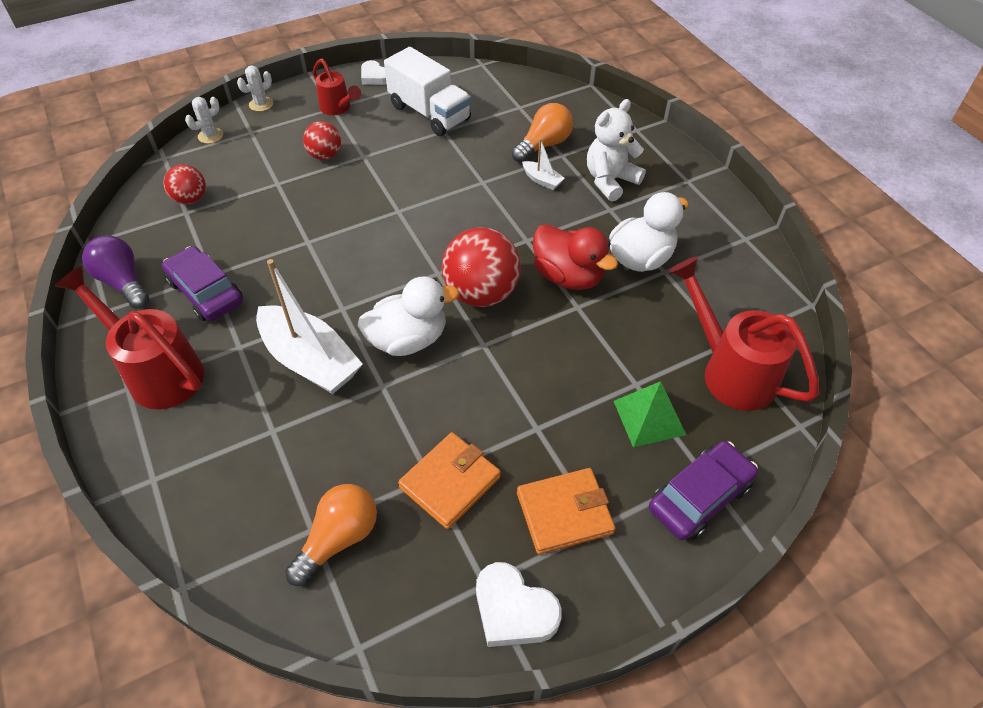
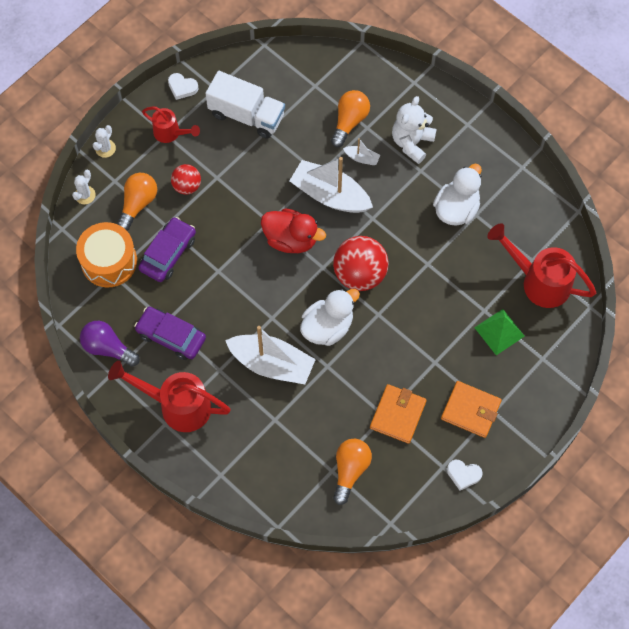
camera: 20 degrees left, 15 degrees up
red ball [164,164,206,205] -> orange drum [76,222,137,287]
white heart [476,562,562,647] -> white heart [447,460,482,491], size x0.67
orange wallet [517,468,616,554] -> orange wallet turned 60 degrees clockwise [441,381,502,438]
red duck [533,224,618,290] -> red duck moved to [261,208,326,253]
purple car [649,441,758,540] -> purple car moved to [138,217,196,282]
none -> orange light bulb [117,173,157,231]
none -> white boat [289,157,373,213]

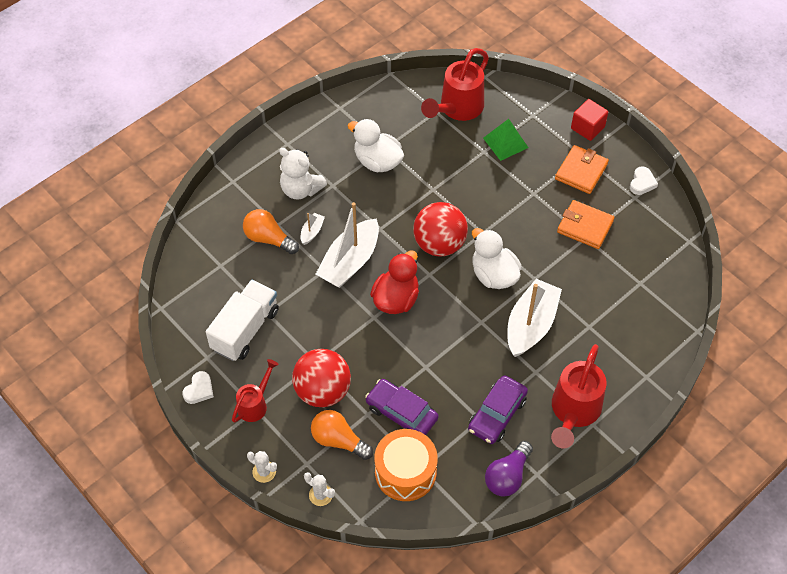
camera: 85 degrees left, 10 degrees down
red ball [171,164,201,195] -> red ball [292,349,351,407], size x1.78
orange light bulb [333,438,372,505] -> none
none -> red cube [571,99,608,141]

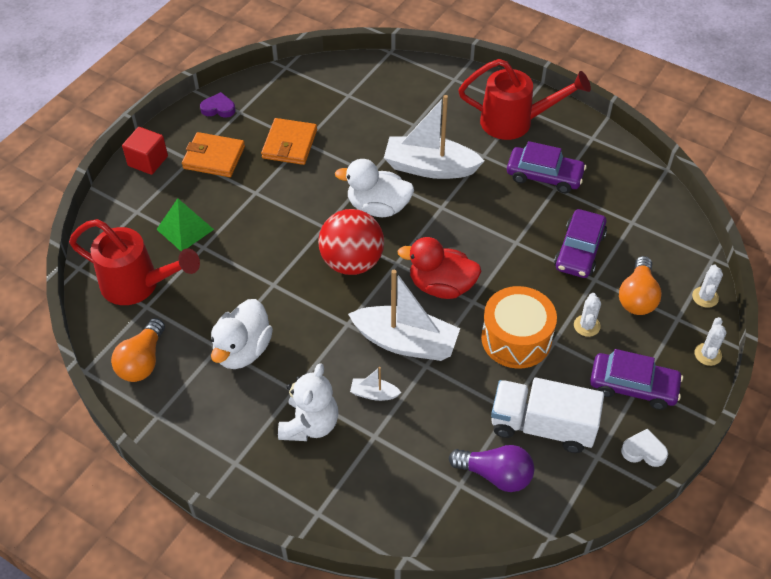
camera: 105 degrees left, 5 degrees down
red watering can [232,359,279,423] -> purple car [590,349,683,410]
orange light bulb [243,209,299,254] -> orange light bulb moved to [111,318,165,382]
red ball [292,349,351,407] -> white cactus [574,293,601,337]
orange drum [374,429,438,501] -> orange drum moved to [481,286,557,369]
white duck [472,228,522,289] -> white duck turned 60 degrees clockwise [335,159,414,217]
purple light bulb [485,441,533,497] -> purple light bulb moved to [449,445,534,492]
white heart [630,166,658,195] -> purple heart [200,92,236,118]

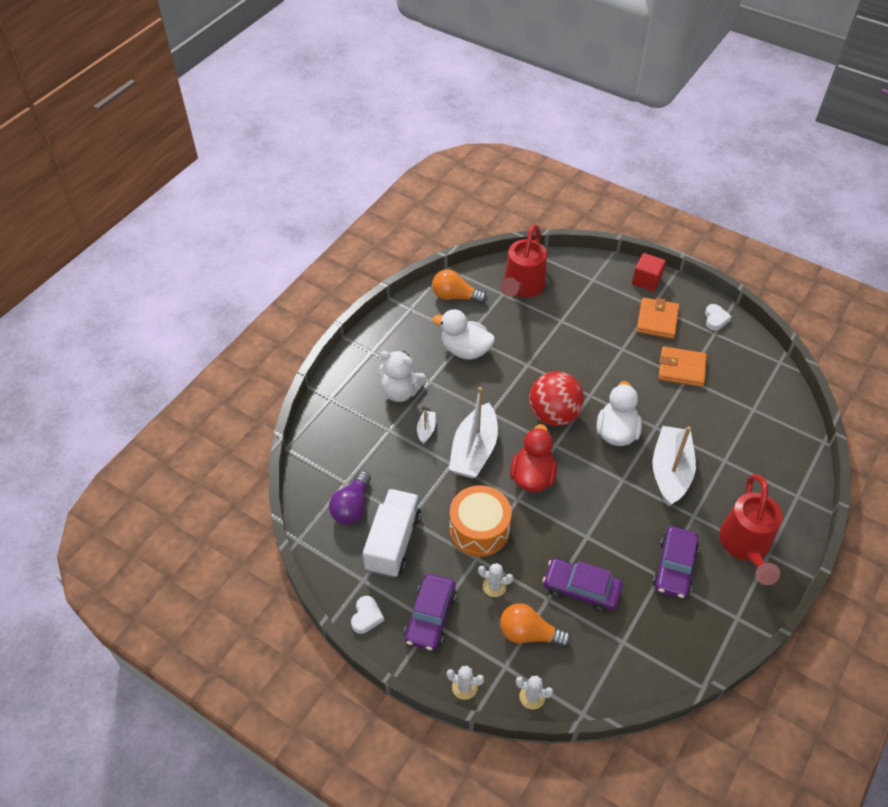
camera: 90 degrees right, 0 degrees up
green pyramid [156,198,214,251] -> none
purple heart [200,92,236,118] -> white heart [705,304,732,331]

